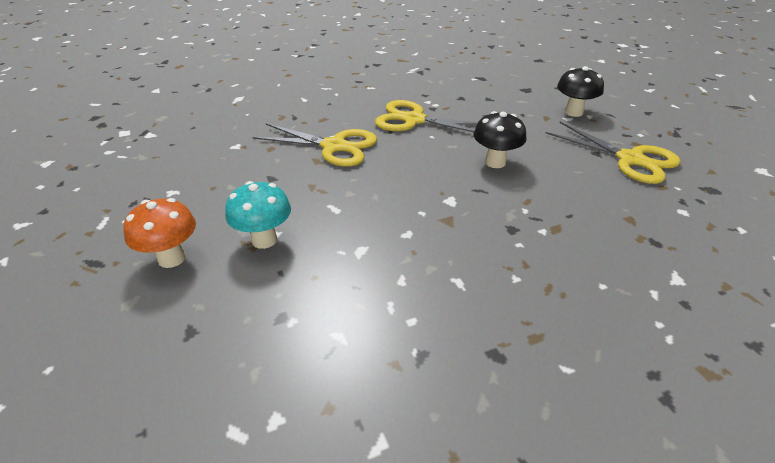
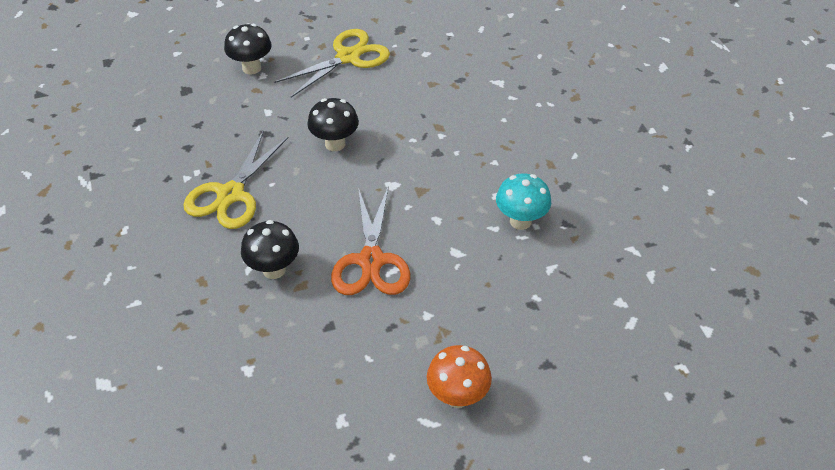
camera: 85 degrees left, 10 degrees up
turquoise mushroom [225,181,291,249] -> turquoise mushroom moved to [496,173,551,230]
yellow scissors [252,123,377,166] -> black mushroom [241,220,299,279]
none -> orange scissors [331,185,410,295]

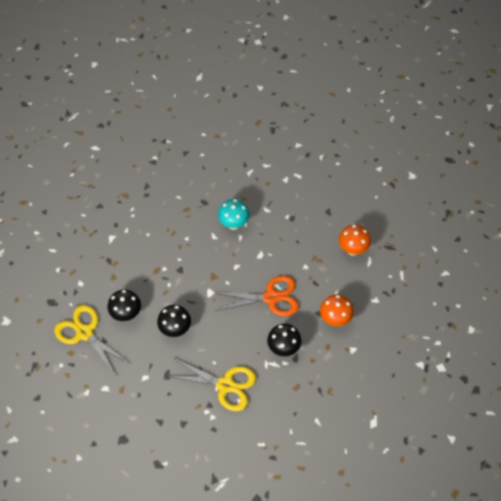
camera: 95 degrees left, 10 degrees up
black mushroom [224,24,272,74] -> black mushroom moved to [108,289,141,321]
none -> orange mushroom [320,294,354,326]

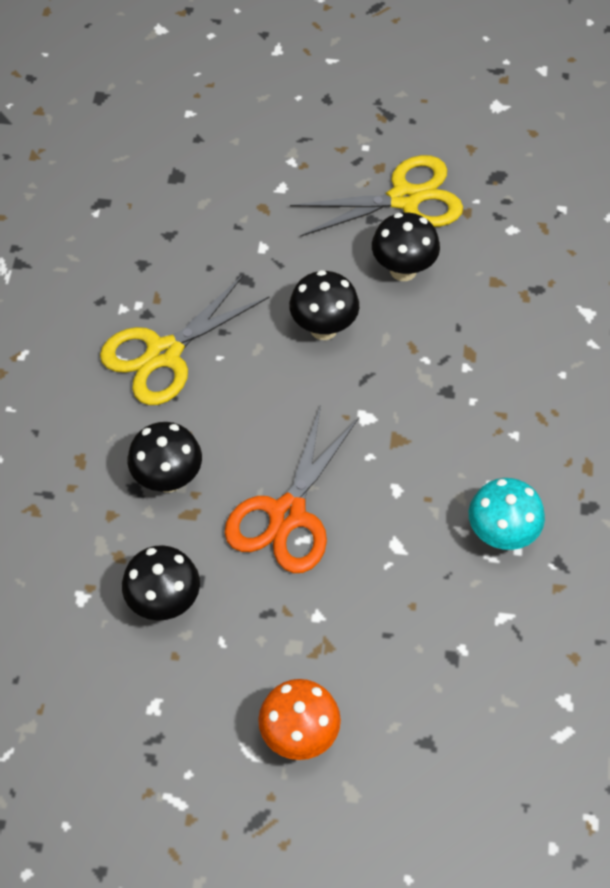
camera: 120 degrees right, 0 degrees up
orange mushroom [320,294,354,326] -> black mushroom [122,545,200,621]

